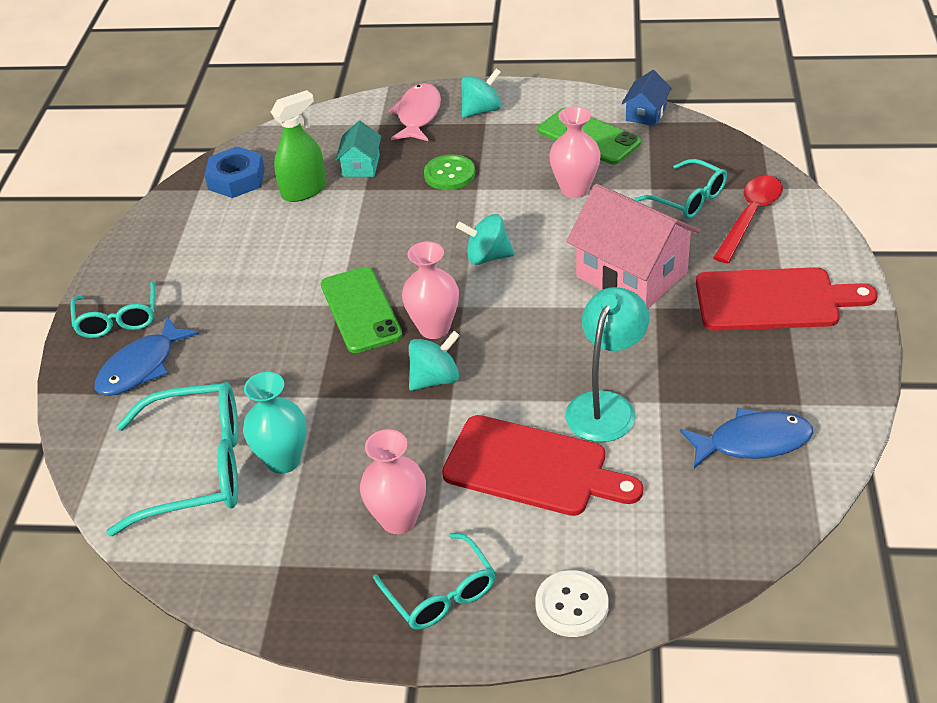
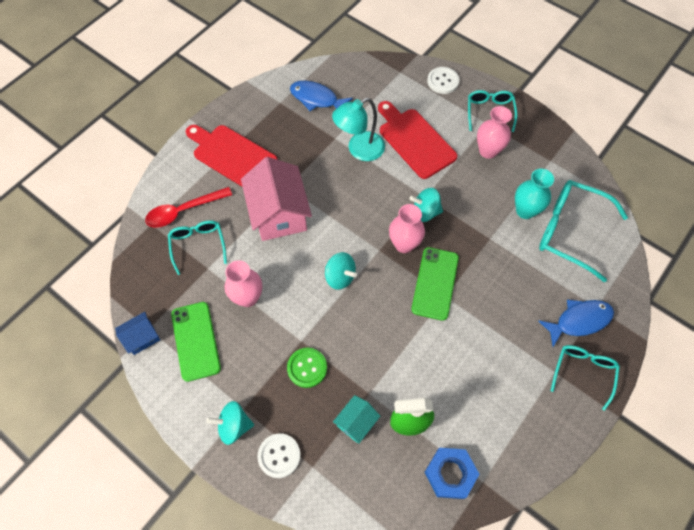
camera: 150 degrees left, 20 degrees up
pink fish [388,83,441,141] -> white button [258,433,301,478]

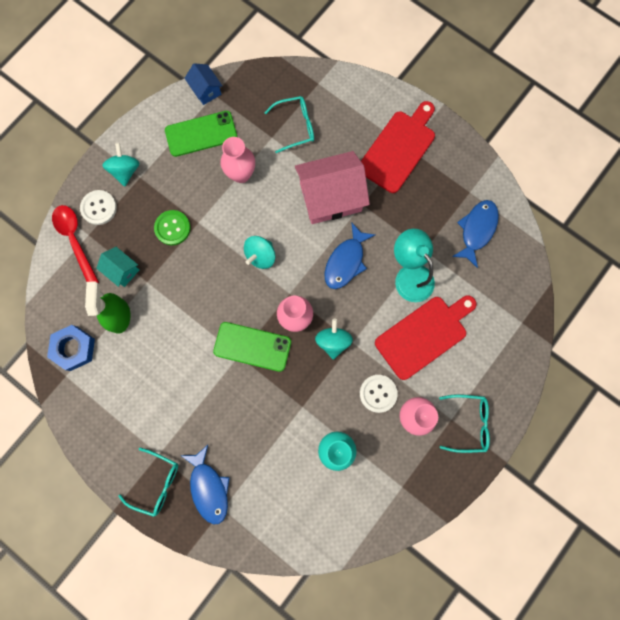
camera: 90 degrees right, 15 degrees up
red spoon [145,187,232,228] -> red spoon moved to [52,205,99,283]
white button [427,67,459,94] -> white button moved to [360,375,398,413]
turquoise glasses [539,180,628,282] -> none
none -> blue fish [325,222,375,289]

